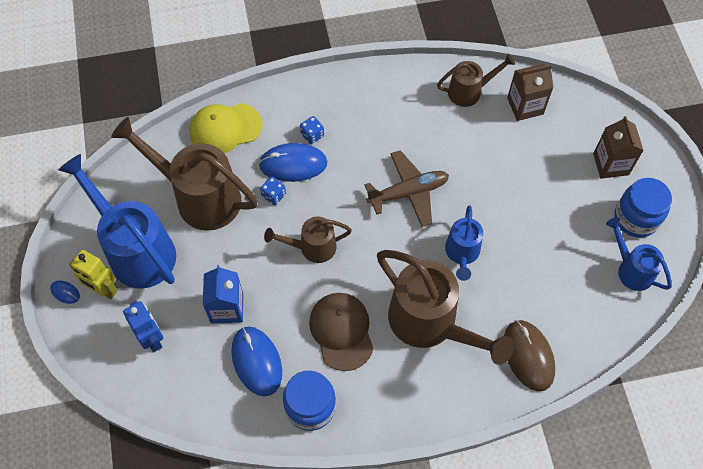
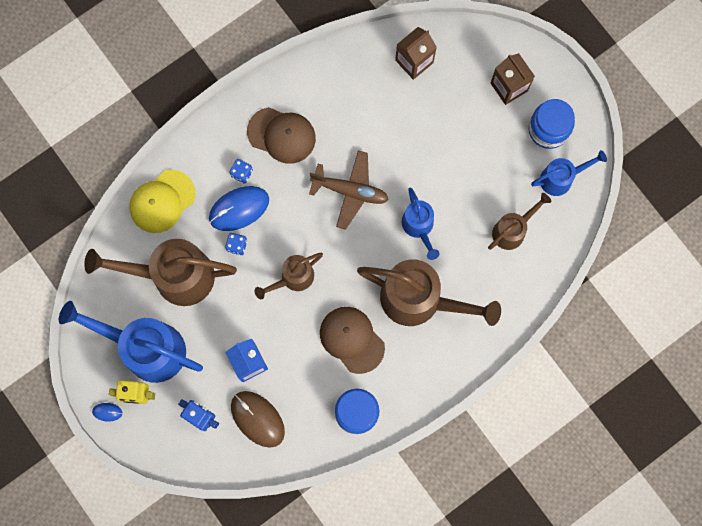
camera: 25 degrees left, 15 degrees up
blue mouse [231,327,282,397] -> none
brown plane [364,150,449,227] -> brown plane turned 60 degrees clockwise [309,150,389,230]
brown watering can [437,53,515,107] -> brown watering can moved to [488,193,551,250]
brown mouse [504,320,555,391] -> brown mouse moved to [231,391,285,448]
blue watering can [606,217,672,291] -> blue watering can turned 135 degrees clockwise [531,150,607,196]
none -> brown cap [247,107,316,164]

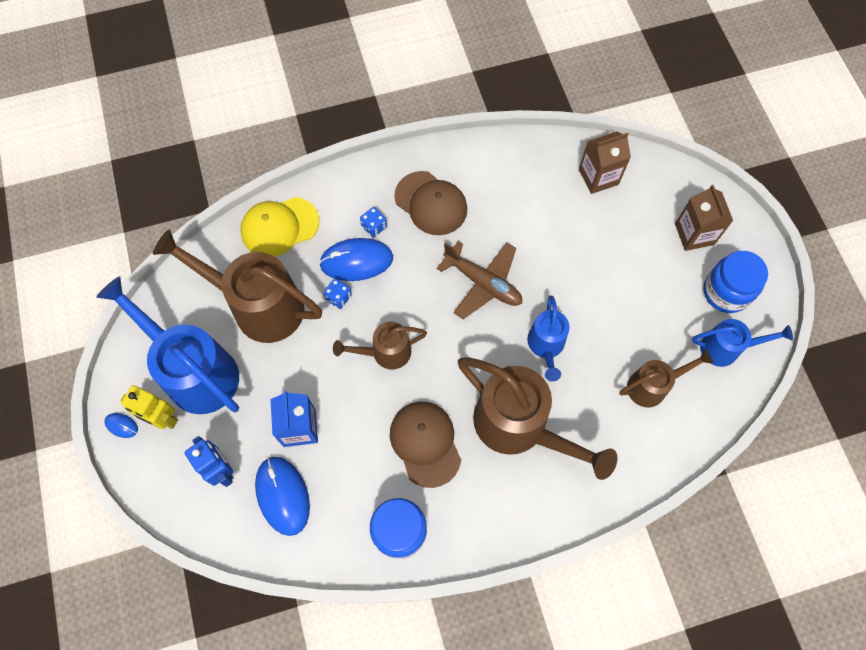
camera: 20 degrees right, 10 degrees down
brown mouse [231,391,285,448] -> blue mouse [255,457,310,536]

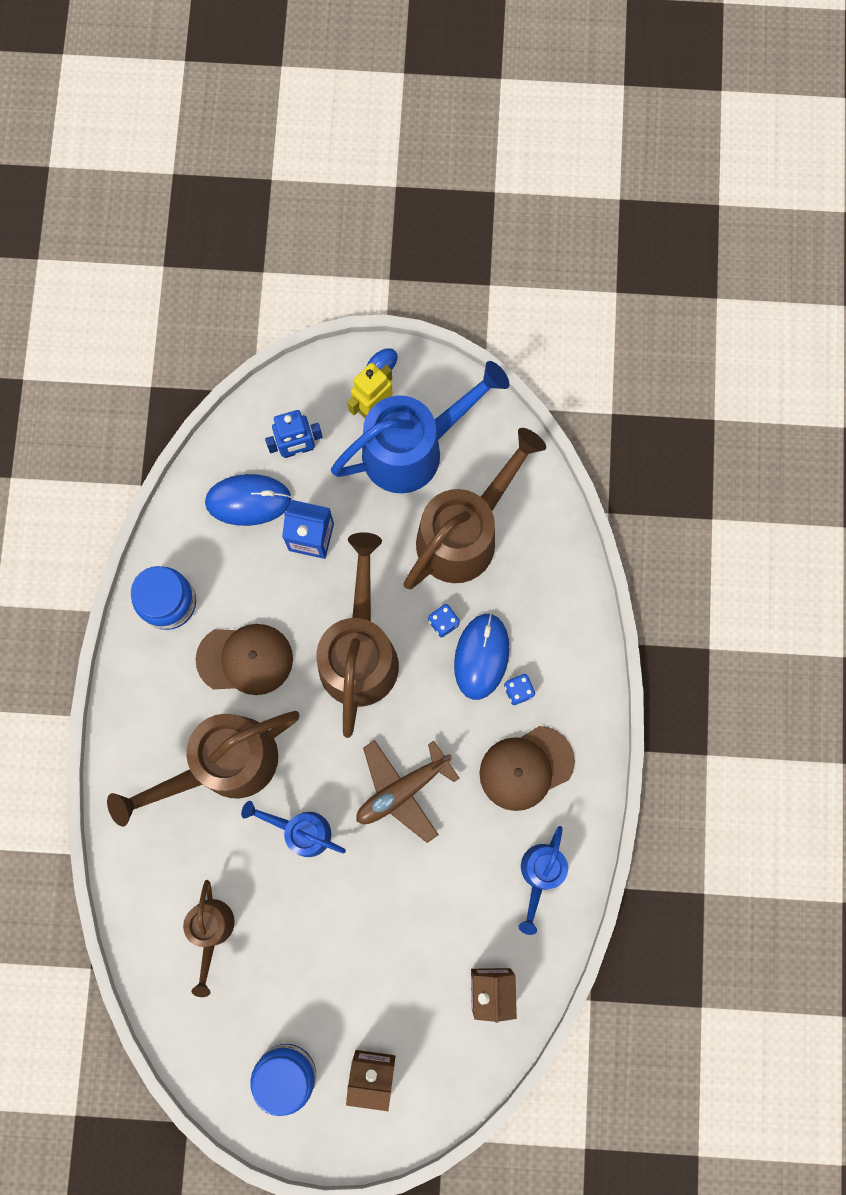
camera: 110 degrees right, 10 degrees up
yellow cap [240,197,319,257] -> none
brown watering can [333,322,427,370] -> brown watering can [317,532,399,738], size x1.84
blue watering can [692,319,793,367] -> blue watering can moved to [519,826,568,935]

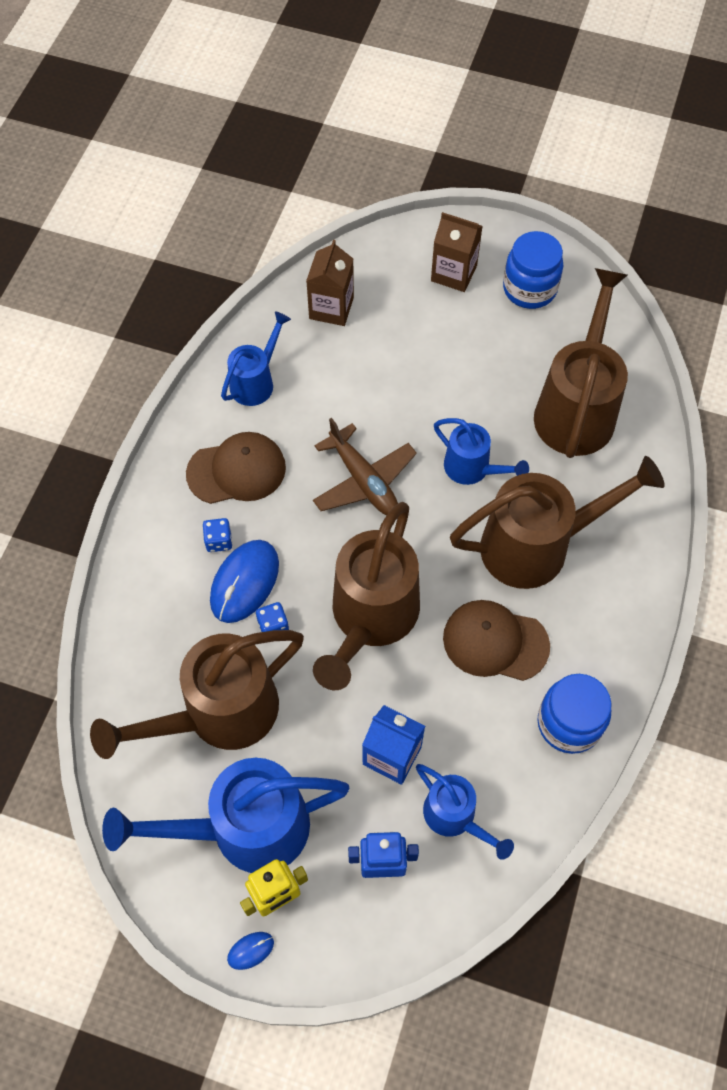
camera: 165 degrees left, 15 degrees down
brown watering can [183,880,235,997] -> brown watering can [534,268,628,458], size x1.84
blue mouse [205,474,291,526] -> blue watering can [416,764,514,860]
brown plane [356,740,459,843] -> brown plane turned 75 degrees clockwise [313,418,417,516]

